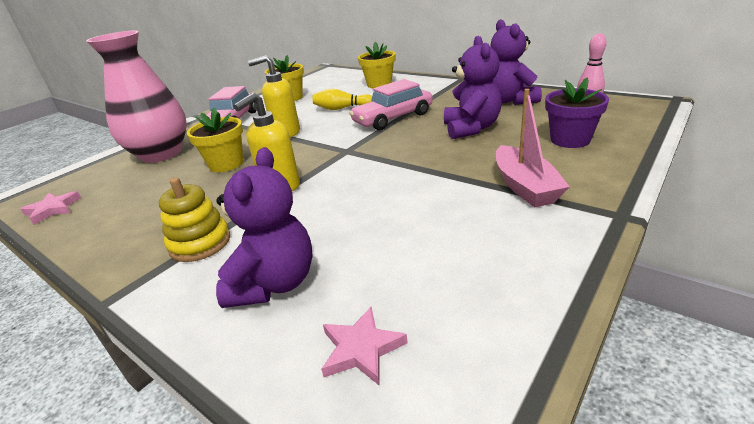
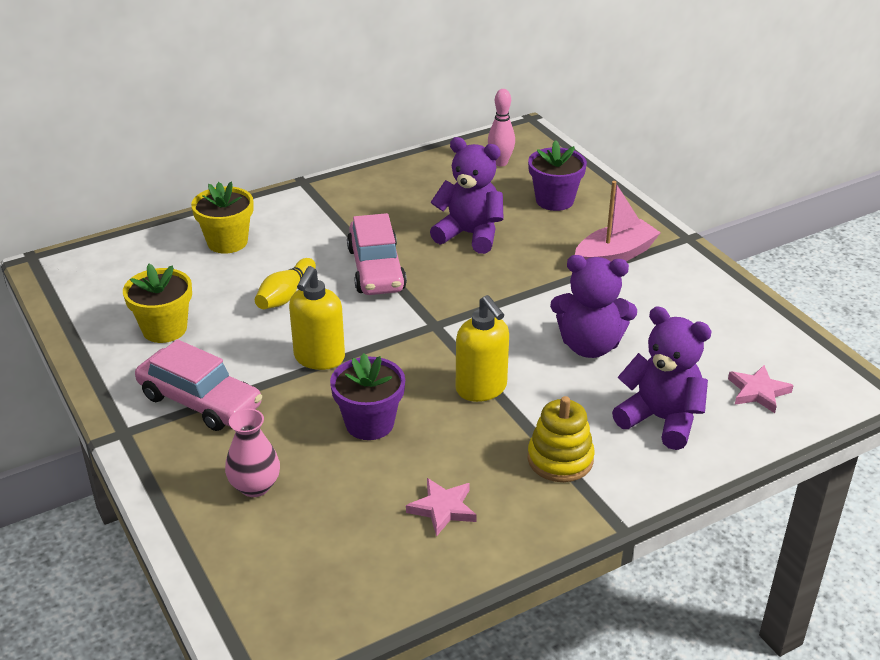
camera: 70 degrees left, 5 degrees up
pink star [20,191,81,225] -> pink star moved to [406,478,477,537]
pink vase [86,31,187,163] -> pink vase [225,408,280,497], size x0.48
yellow flower pot [187,108,243,172] -> purple flower pot [330,353,405,440]
purple teddy bear [490,19,542,105] -> purple teddy bear moved to [550,255,637,358]
pink boat [496,89,570,207] -> pink boat turned 45 degrees counterclockwise [575,181,661,262]

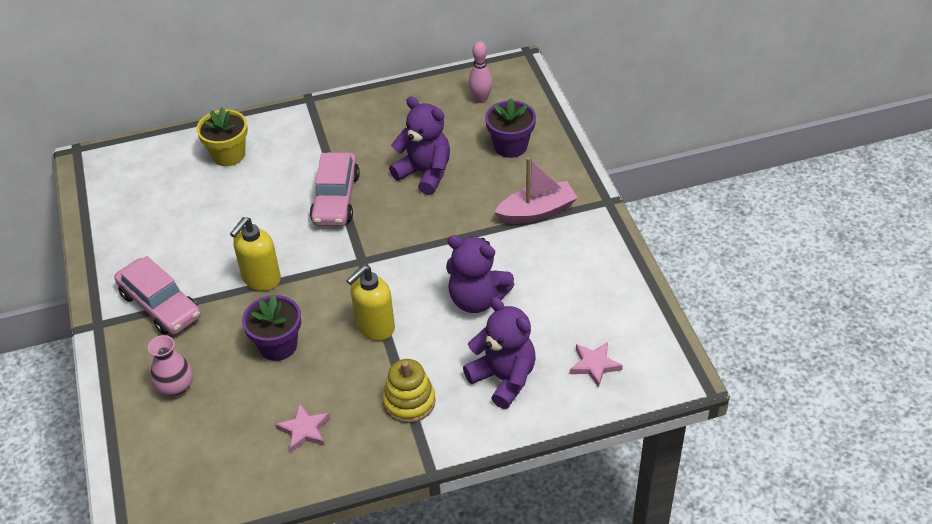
camera: 15 degrees right, 10 degrees up
yellow flower pot [123,264,192,343] -> none
yellow bowling pin [255,258,316,309] -> none
yellow soap dispenser [456,295,509,402] -> yellow soap dispenser turned 60 degrees clockwise [346,265,395,341]

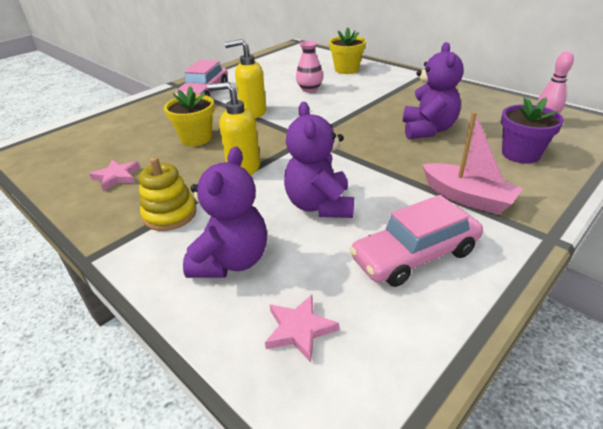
camera: 60 degrees right, 10 degrees down
pink vase [148,335,193,397] -> pink vase moved to [296,41,323,93]
purple flower pot [242,295,301,361] -> yellow flower pot [164,86,214,146]
pink car [310,152,360,226] -> pink car moved to [349,195,483,287]

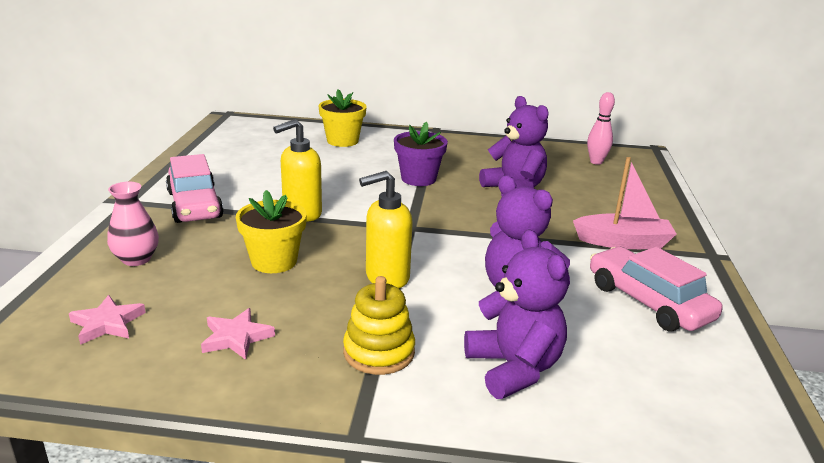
camera: 40 degrees left, 10 degrees down
pink star [265,295,339,362] -> pink star moved to [69,295,146,345]
pink vase [296,41,323,93] -> pink vase moved to [107,182,159,266]
pink car [349,195,483,287] -> pink car turned 120 degrees clockwise [590,247,722,331]
purple flower pot [501,97,564,164] -> purple flower pot moved to [394,122,448,186]

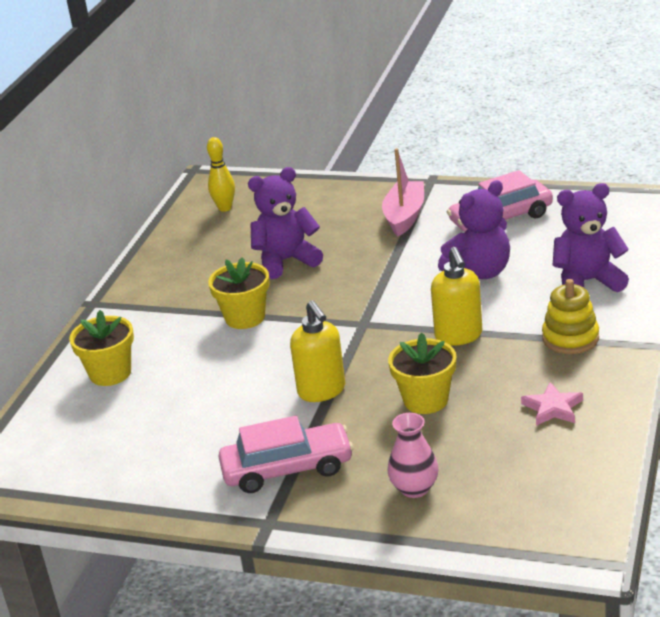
camera: 75 degrees left, 5 degrees up
pink star [69,295,146,345] -> none
purple flower pot [394,122,448,186] -> yellow flower pot [208,258,270,329]
pink bowling pin [587,92,615,165] -> yellow bowling pin [207,137,235,212]

